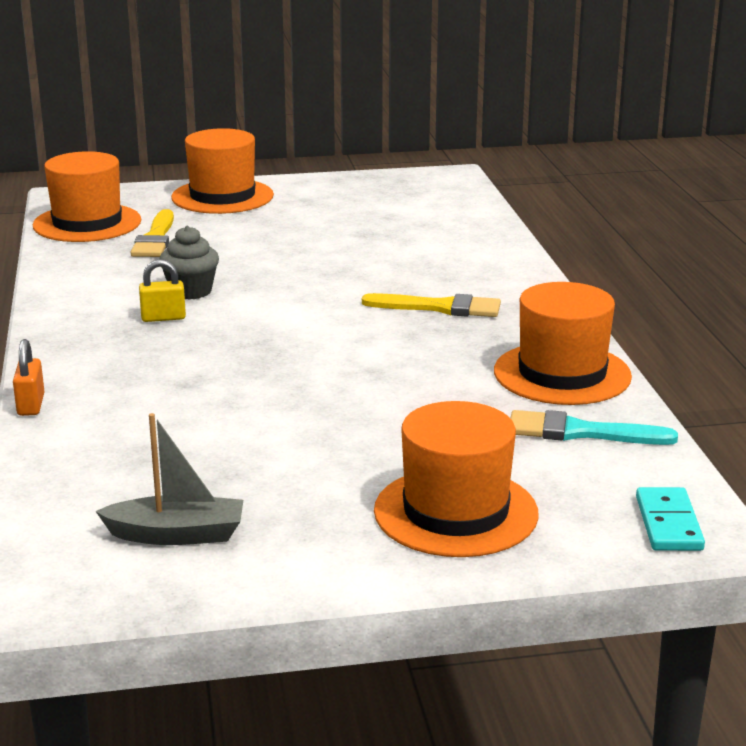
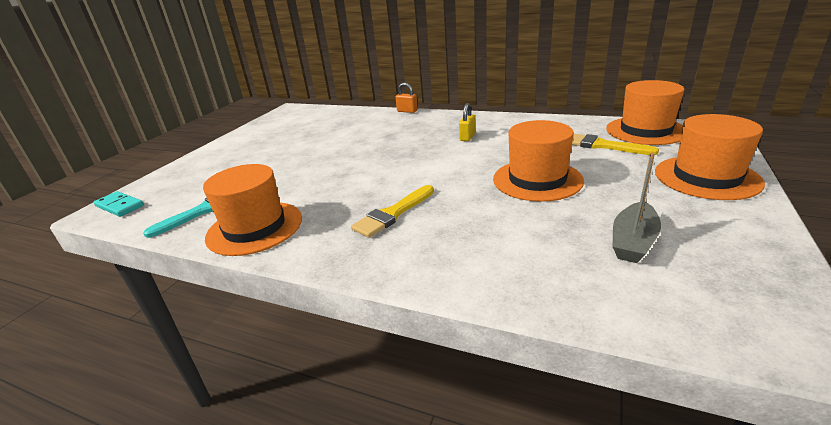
camera: 125 degrees right, 5 degrees up
grey boat [96,413,243,545] -> grey boat moved to [612,153,661,263]
grey cupcake [160,226,219,300] -> none
orange hat [374,401,539,557] -> orange hat moved to [493,120,584,202]

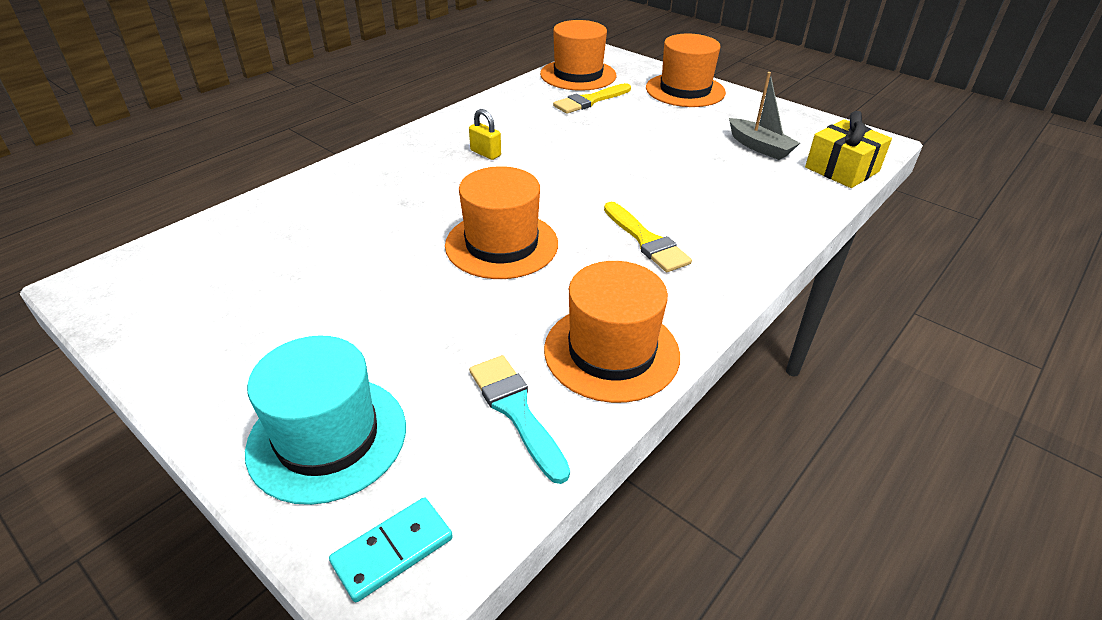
camera: 75 degrees left, 10 degrees up
orange padlock [396,82,418,113] -> none
orange hat [493,120,584,202] -> orange hat moved to [445,166,558,279]
none -> turquoise hat [245,336,406,505]
none -> yellow gift [805,111,892,188]

